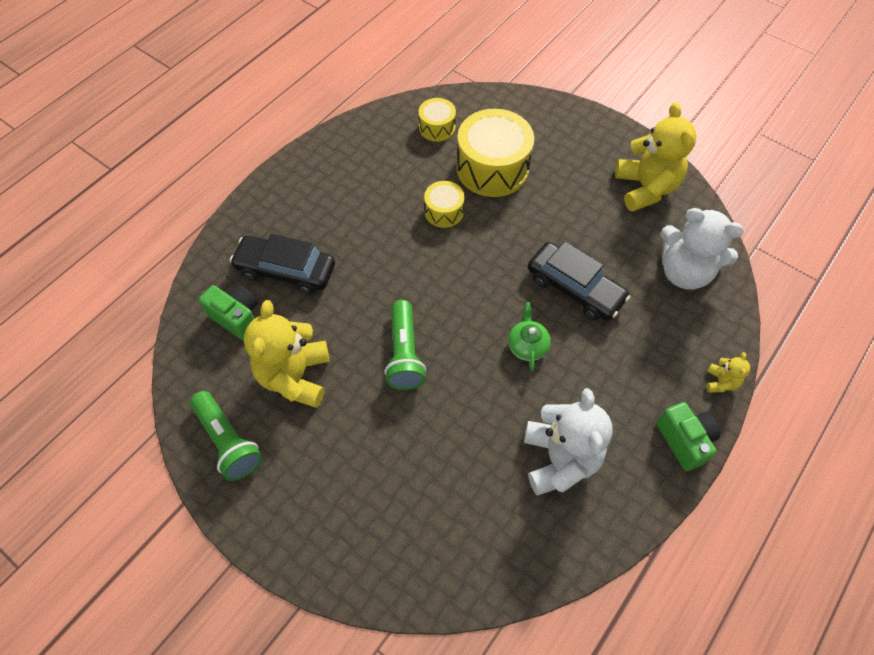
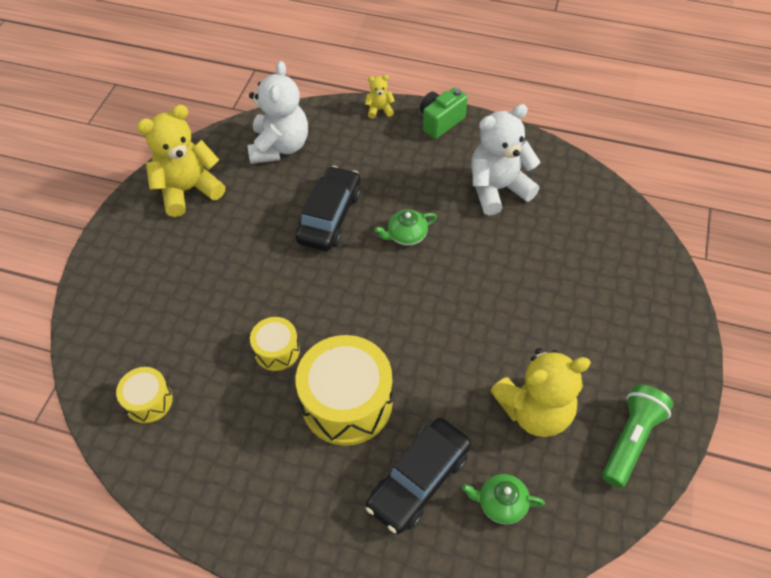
camera: 110 degrees left, 5 degrees down
green camera [199,285,258,341] -> green teapot [462,474,545,524]
black car [230,234,335,294] -> black car turned 45 degrees clockwise [366,418,471,534]
green flashlight [384,300,426,390] -> none
yellow drum [456,109,534,197] -> yellow drum moved to [296,335,393,446]

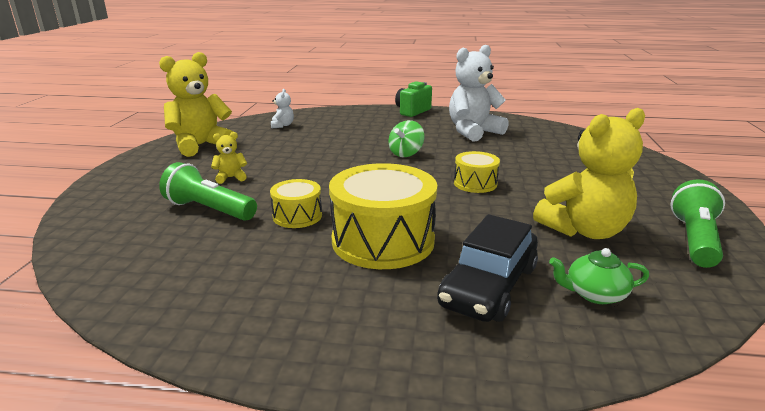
camera: 10 degrees left, 30 degrees down
yellow drum [116,367,173,423] -> yellow drum moved to [454,151,500,193]
white teddy bear [247,61,308,164] -> white teddy bear [271,89,294,128], size x0.45
black car [296,166,361,251] -> none
yellow teddy bear [365,75,395,119] -> yellow teddy bear moved to [211,132,247,184]
green teapot [375,210,437,246] -> green spinning top [389,120,424,157]
none -> green flashlight [159,162,257,221]

